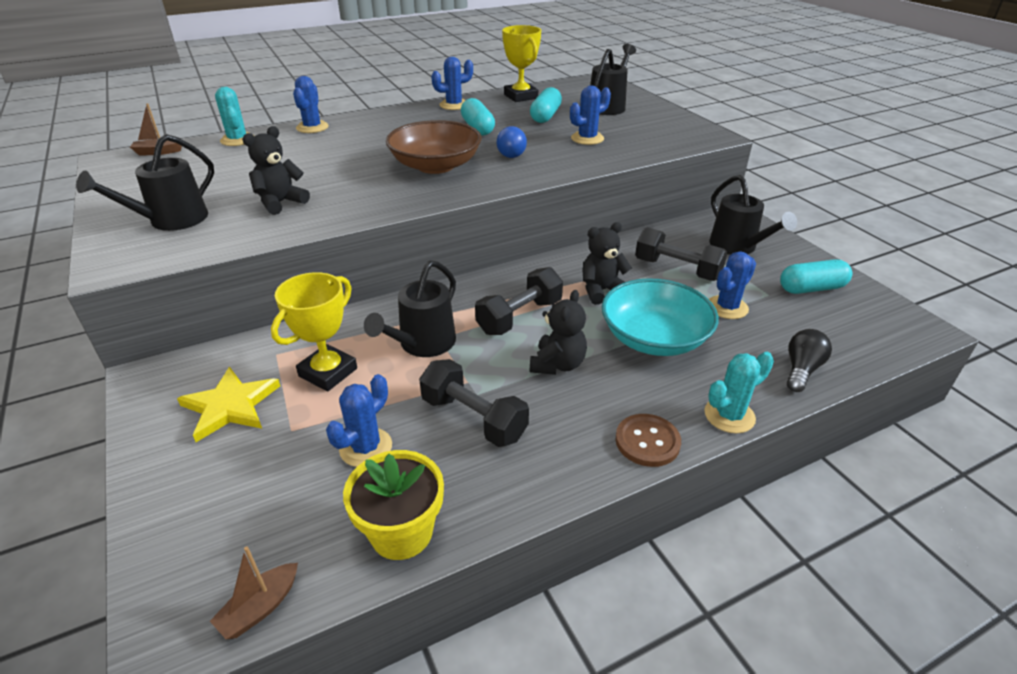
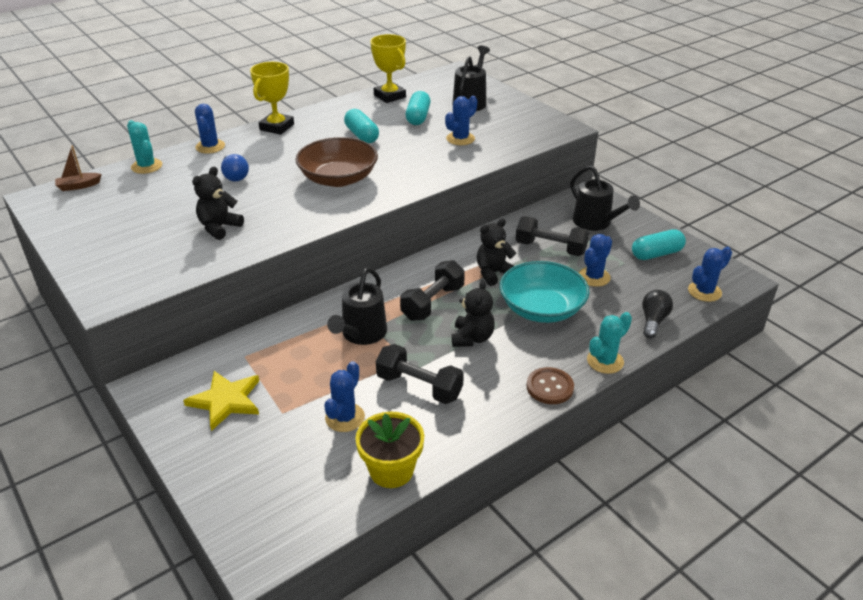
camera: 10 degrees left, 0 degrees up
black watering can [76,134,214,231] -> none
brown boat [210,547,298,639] -> none
yellow trophy [271,272,357,392] -> yellow trophy moved to [250,62,294,135]
blue cactus [431,57,473,110] -> blue cactus moved to [688,247,732,302]
blue light bulb [497,126,527,158] -> blue light bulb moved to [221,154,249,181]

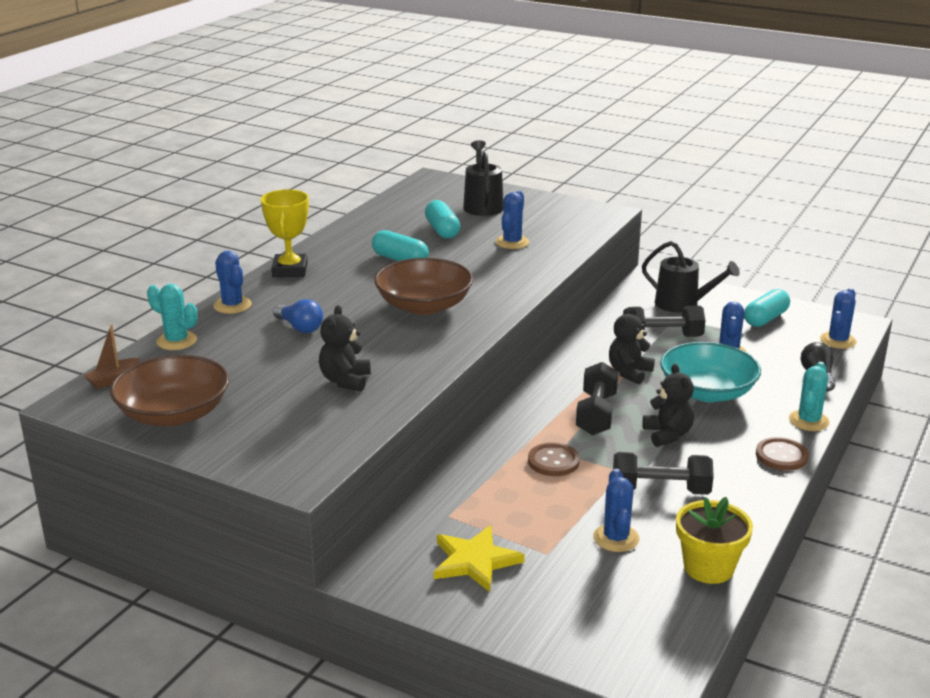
camera: 25 degrees left, 10 degrees down
black watering can [327,268,387,345] -> brown button [528,442,580,476]
yellow trophy [370,34,406,103] -> none
none -> brown bowl [110,355,229,426]

